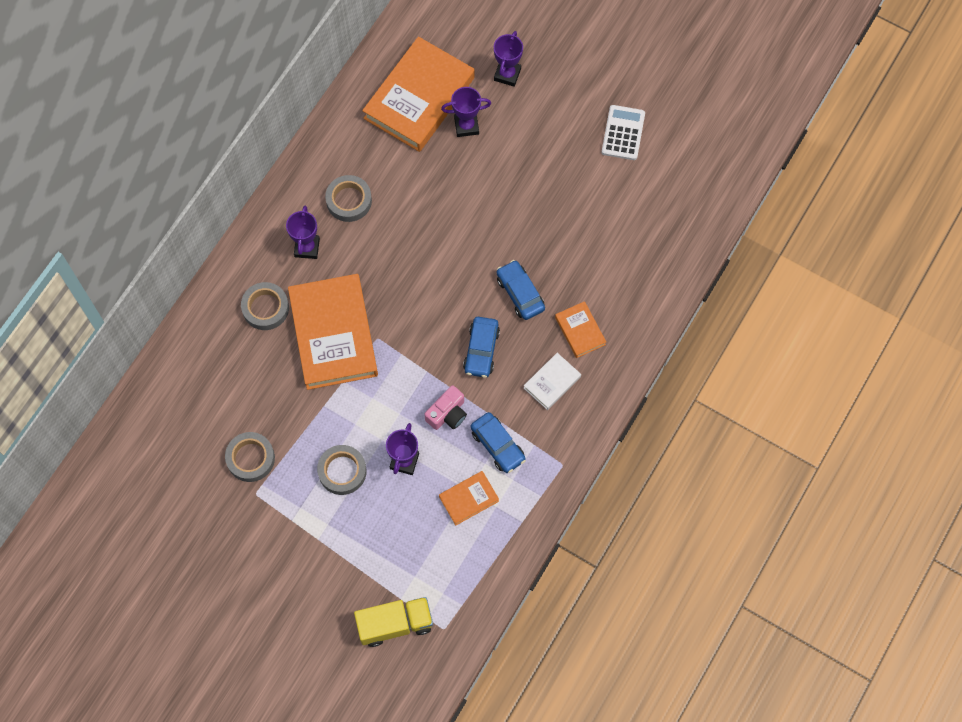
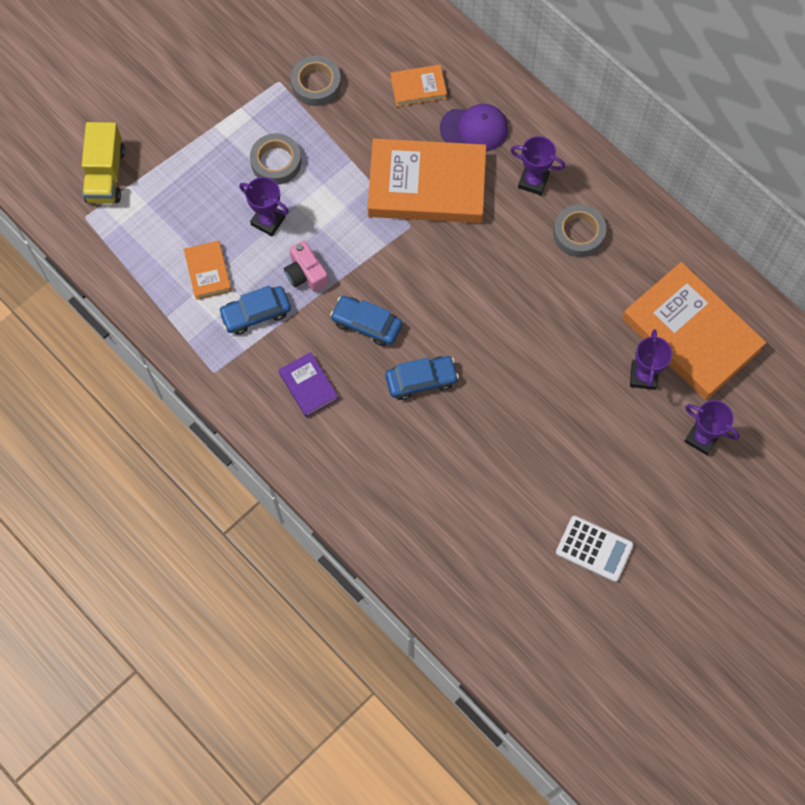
camera: 105 degrees right, 0 degrees up
grey tape [241,282,289,330] -> purple cap [440,104,508,151]
white book [524,353,581,410] -> purple book [278,352,338,417]
orange book [555,301,606,358] -> orange book moved to [390,65,447,107]

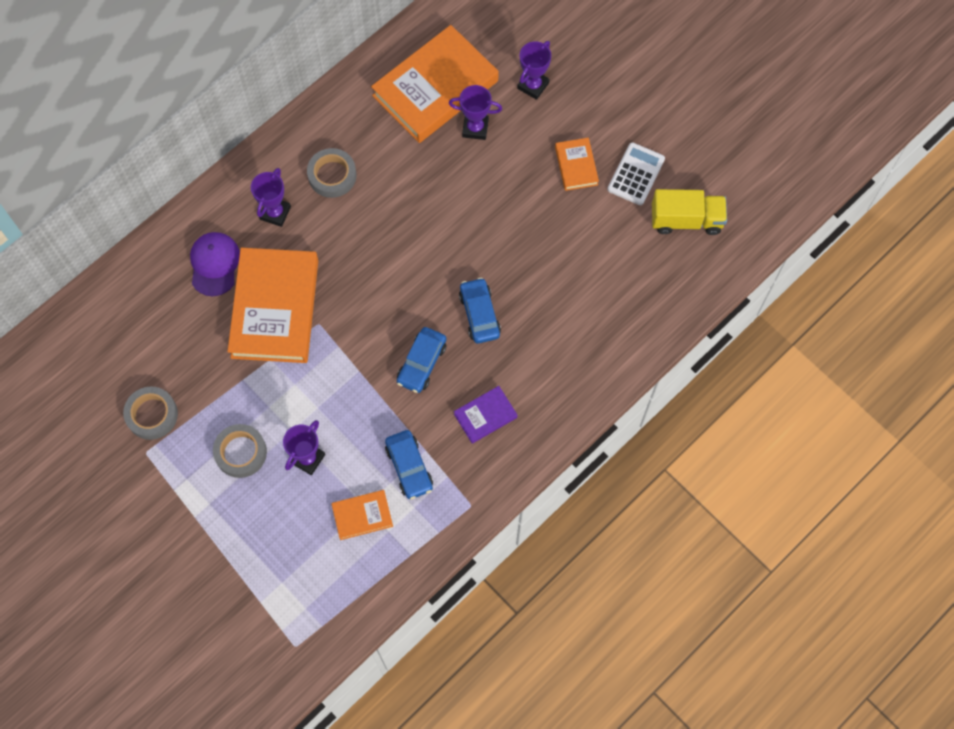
camera: 90 degrees left, 0 degrees up
yellow truck [82,122,125,204] -> yellow truck moved to [652,189,727,235]
pink camera [284,241,329,292] -> none
orange book [390,65,447,107] -> orange book moved to [555,138,599,191]

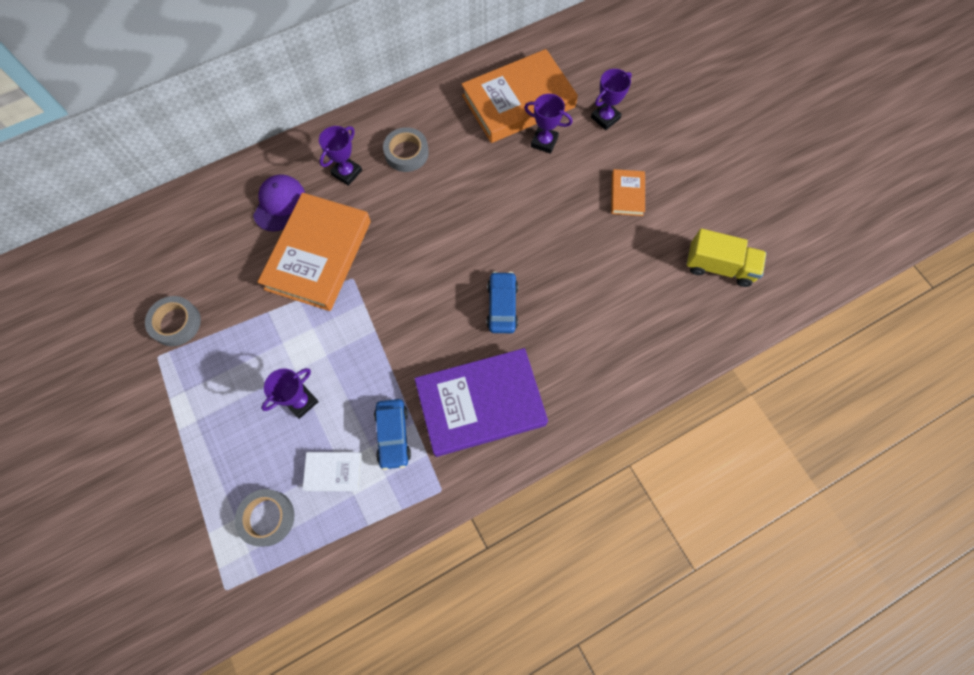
camera: 15 degrees right, 0 degrees up
grey tape [213,424,267,478] -> grey tape moved to [235,489,294,547]
orange book [331,490,393,540] -> white book [302,452,362,491]
blue car [397,327,447,393] -> none
purple book [454,386,518,444] -> purple book [414,348,548,457], size x2.17
white calculator [607,142,665,205] -> none

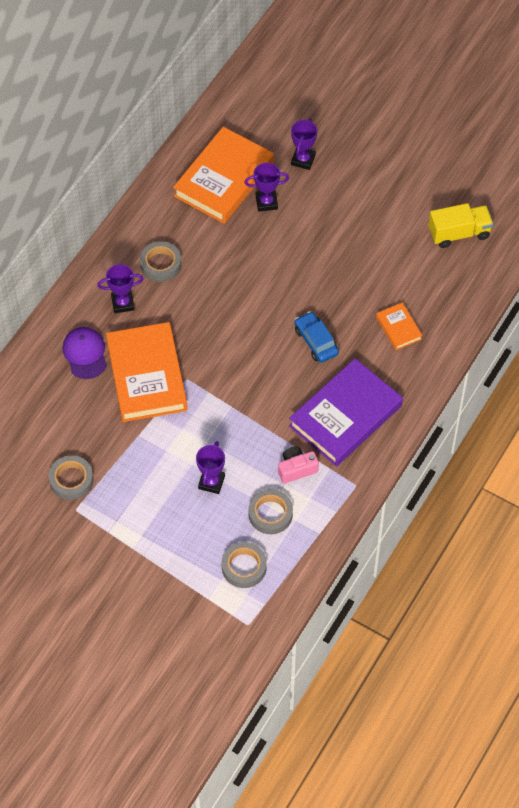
camera: 30 degrees left, 10 degrees down
white book [302,452,362,491] -> grey tape [248,489,293,534]
purple trophy [319,126,362,186] -> purple trophy turned 75 degrees clockwise [97,264,144,313]
blue car [374,399,411,470] -> pink camera [278,446,319,484]
orange book [611,169,645,216] -> orange book moved to [376,302,422,350]

